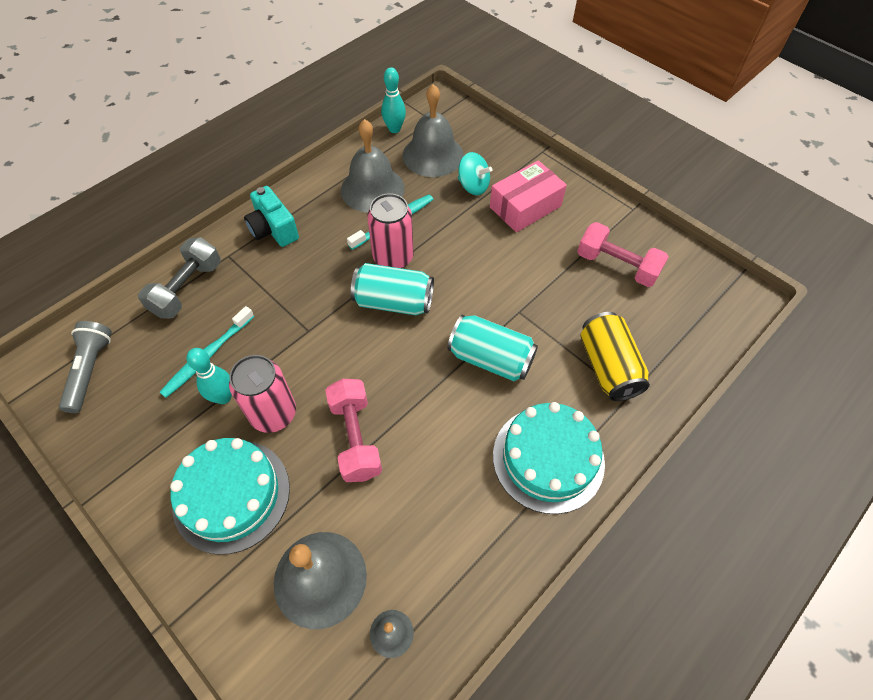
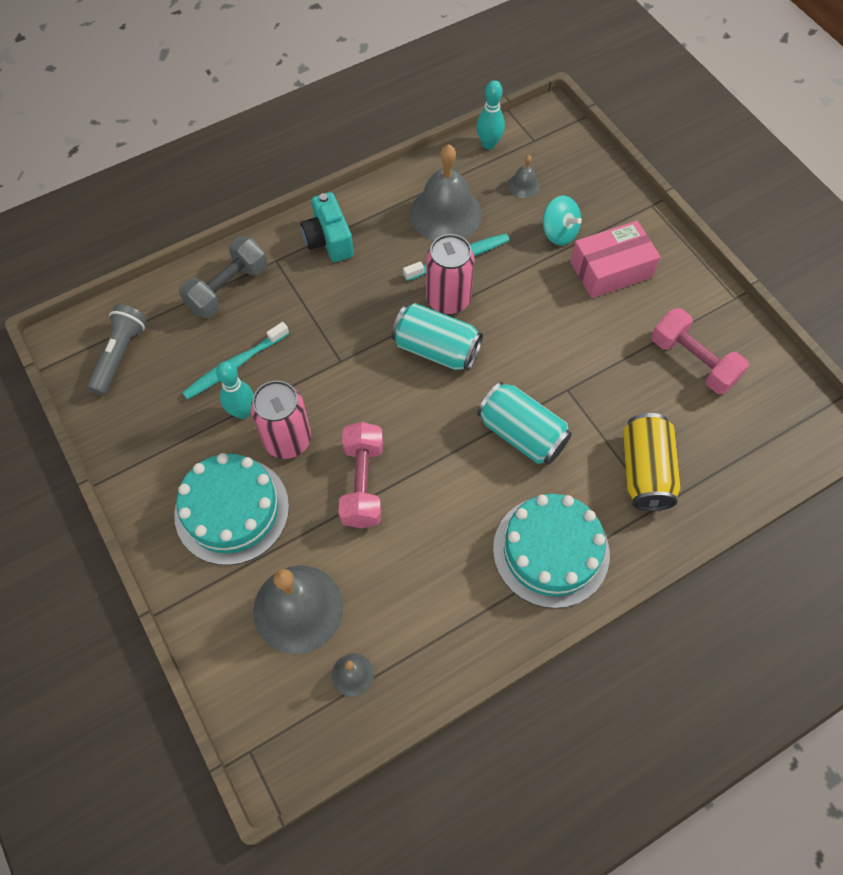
camera: 15 degrees right, 5 degrees up
grey bell [403,84,464,177] -> grey bell [508,155,540,198], size x0.46

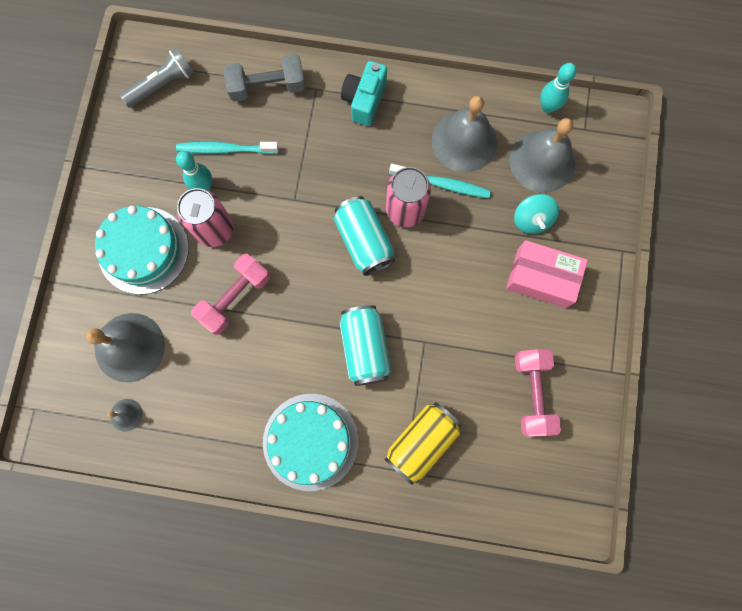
camera: 40 degrees right, 15 degrees up
grey bell [508,155,540,198] -> grey bell [509,118,575,193], size x2.20

